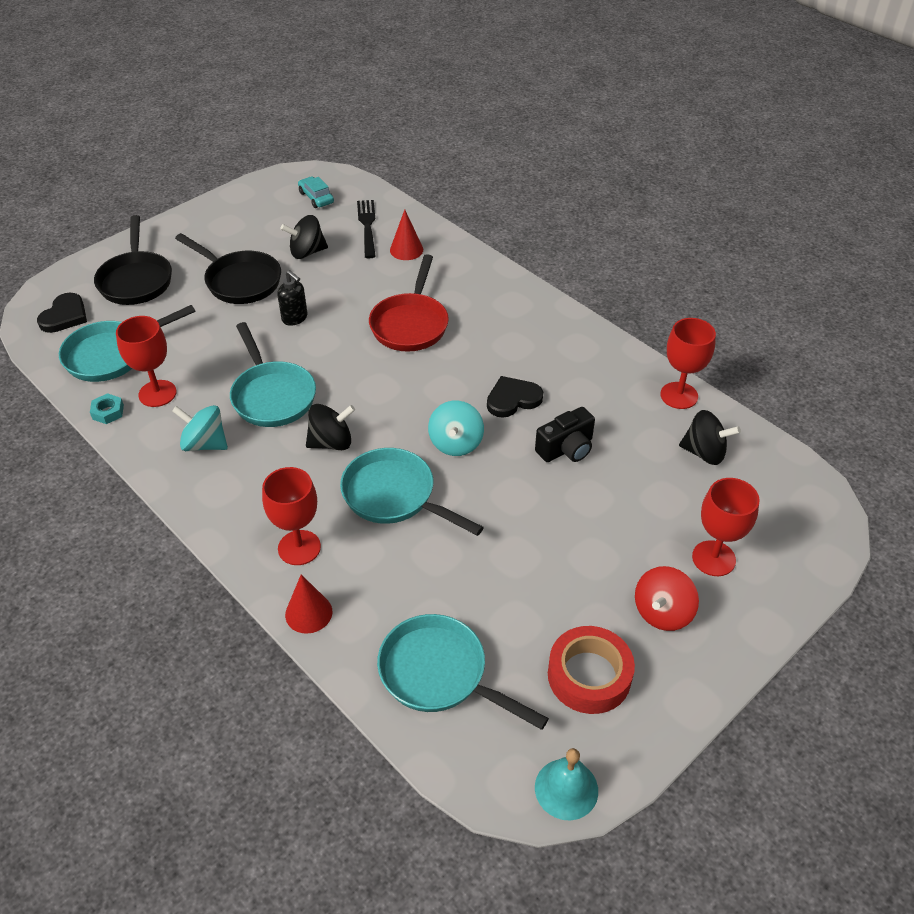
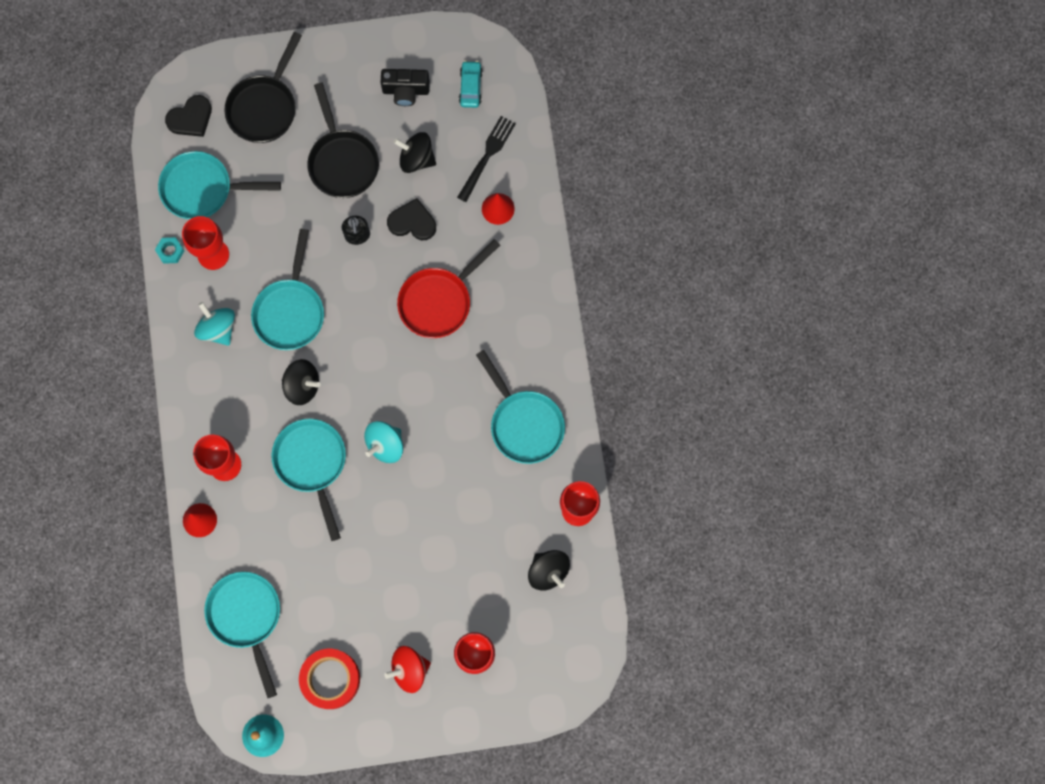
camera: 35 degrees right, 30 degrees up
black heart [487,376,543,418] -> black heart moved to [387,198,436,240]
black camera [535,407,595,462] -> black camera moved to [381,69,430,106]
none -> turquoise pan [476,350,565,464]

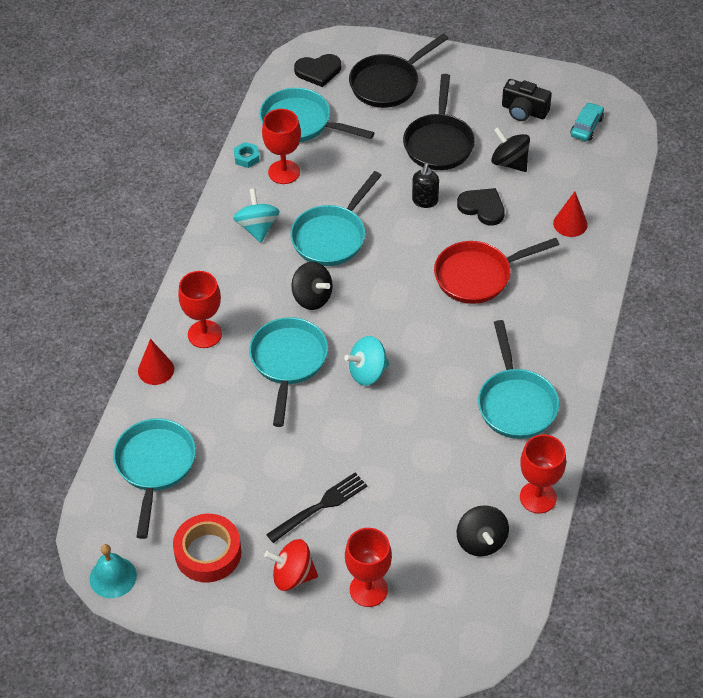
camera: 25 degrees right, 25 degrees down
black fork [457,116,516,202] -> black fork moved to [266,472,367,543]

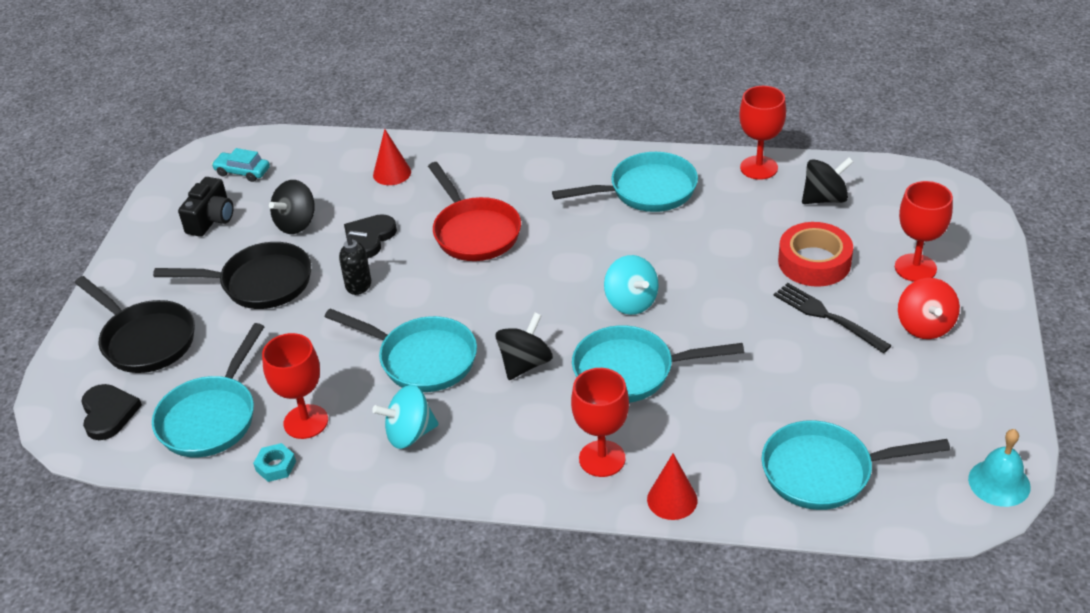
camera: 95 degrees left, 10 degrees down
red tape [173,514,242,582] -> red tape moved to [778,222,853,287]

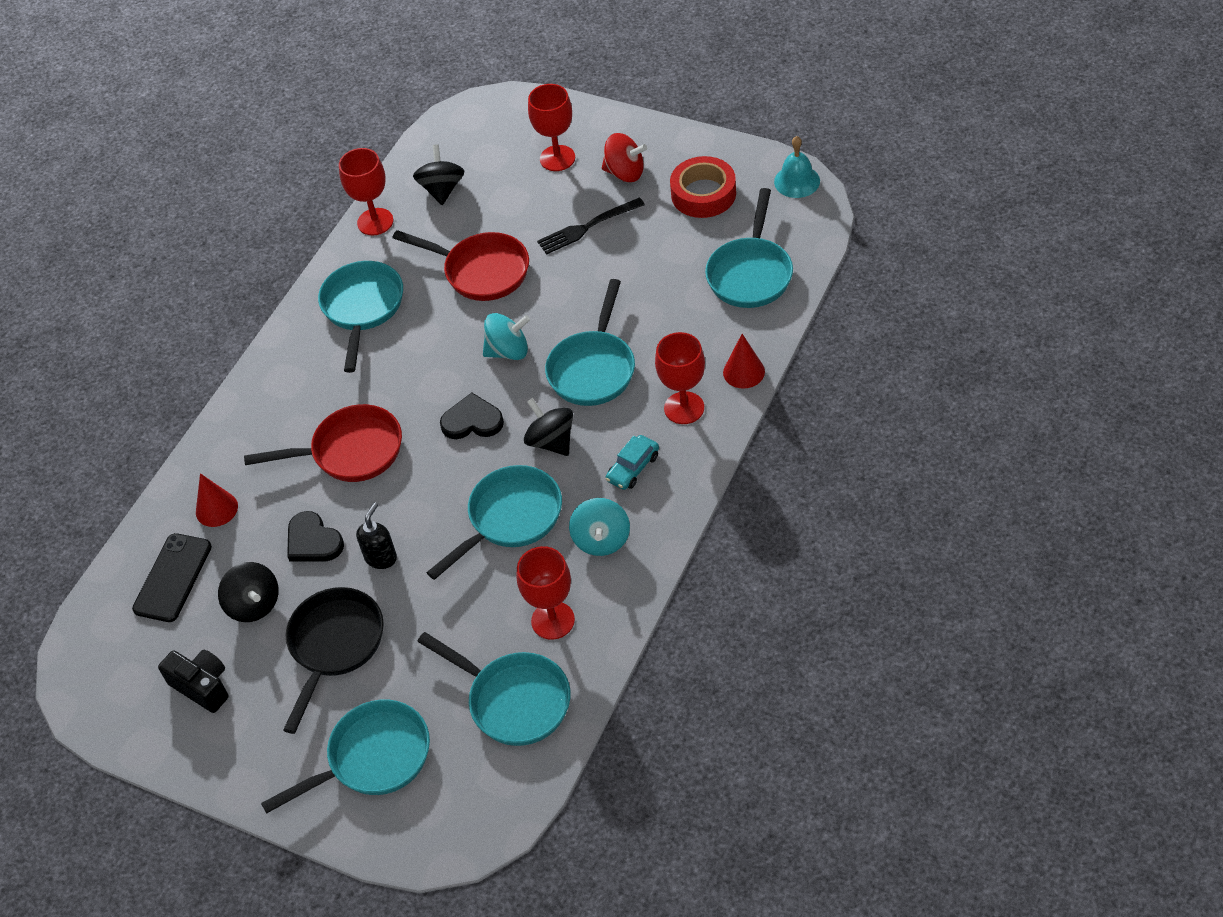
camera: 70 degrees left, 10 degrees up
black pan [75,276,195,373] -> turquoise pan [261,700,430,814]
black heart [81,384,142,440] -> black heart moved to [440,393,504,439]
turquoise car [212,148,270,182] -> turquoise car moved to [606,435,659,490]
turquoise nut [253,443,296,482] -> none
red tape [778,222,853,287] -> red tape moved to [670,156,736,218]
none -> black phone [132,533,212,622]
none -> red pan [392,230,529,301]

